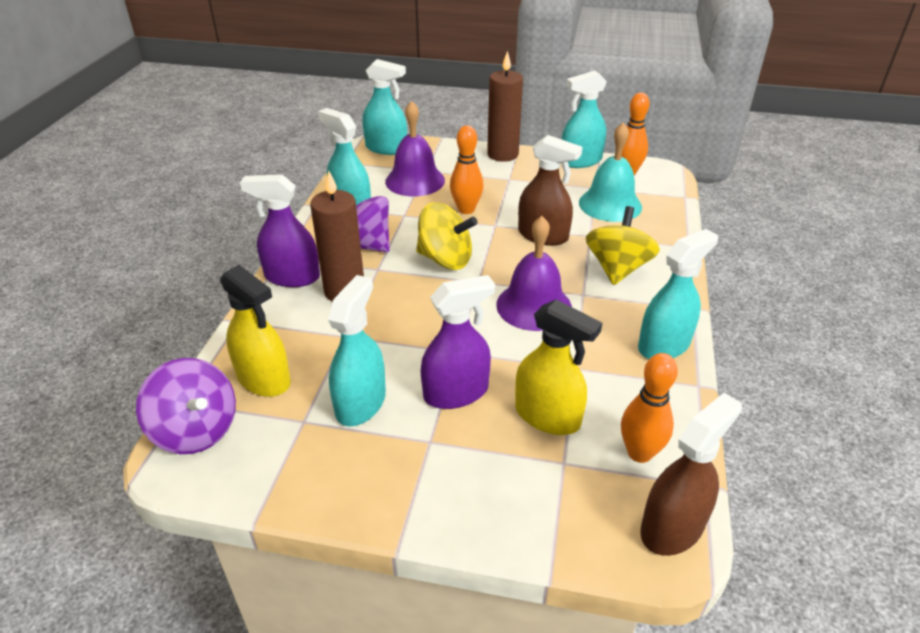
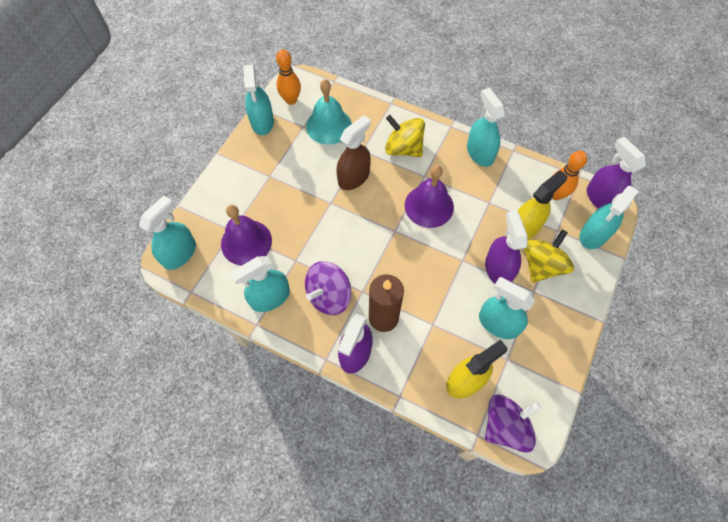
camera: 75 degrees left, 25 degrees up
yellow spinning top [416,203,478,270] -> yellow spinning top moved to [524,230,574,283]
orange bowling pin [450,125,484,214] -> none
brown candle [487,51,523,162] -> none
brown spray bottle [640,393,742,556] -> purple spray bottle [587,137,646,209]
none -> turquoise spray bottle [579,186,639,249]

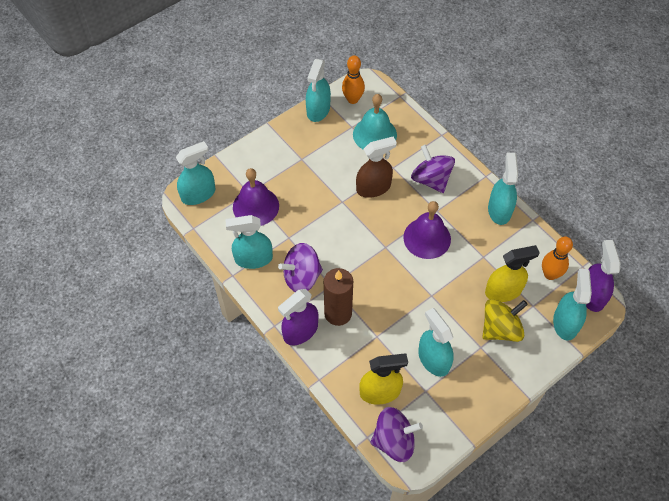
camera: 25 degrees right, 5 degrees down
yellow spinning top [385,115,425,157] -> purple spinning top [411,145,455,193]
purple spray bottle [485,211,528,284] -> none
turquoise spray bottle [579,186,639,249] -> turquoise spray bottle turned 120 degrees clockwise [553,268,592,341]

